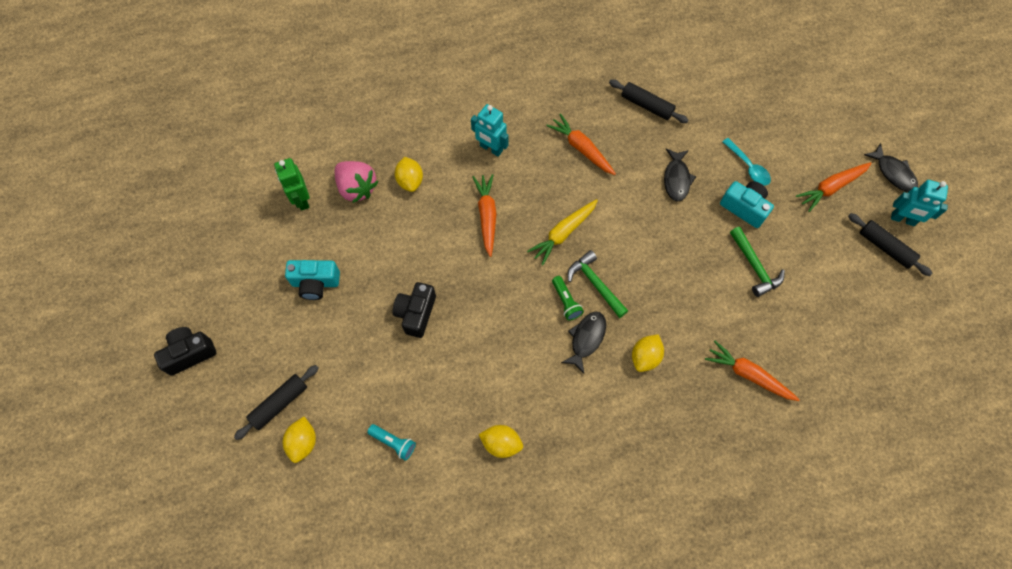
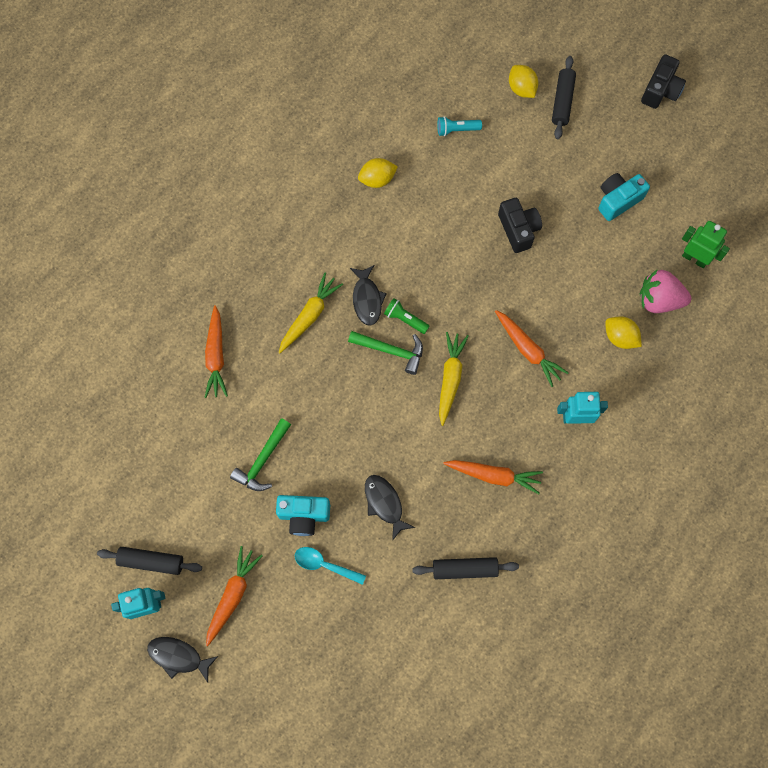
camera: 145 degrees right, 5 degrees up
yellow lemon [632,334,664,372] -> yellow carrot [278,273,343,353]
orange carrot [705,341,800,401] -> orange carrot turned 90 degrees clockwise [205,305,228,398]
green hammer [730,227,785,297] -> green hammer turned 90 degrees counterclockwise [230,418,291,491]

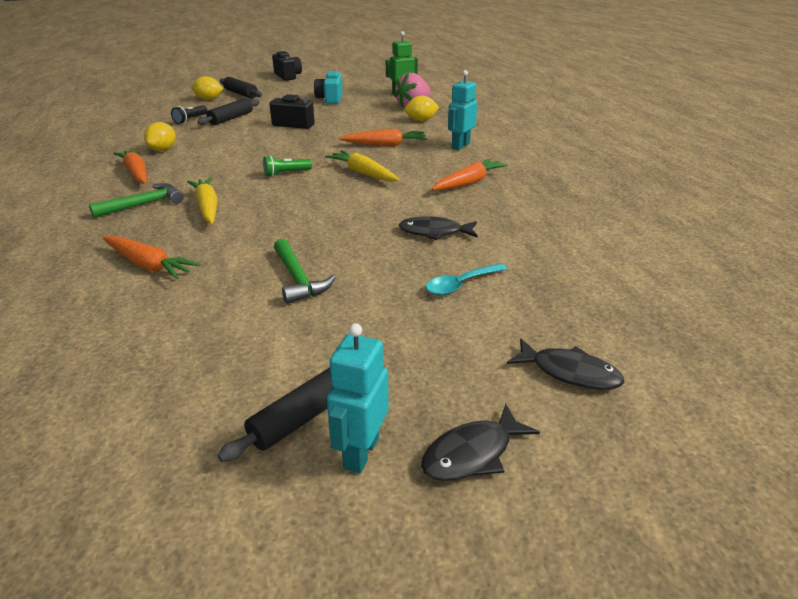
camera: 55 degrees left, 40 degrees down
orange carrot [206,546,263,646] -> orange carrot moved to [113,149,147,184]
turquoise camera [276,495,330,536] -> none
green hammer [348,331,423,375] -> green hammer moved to [89,183,184,218]
black fish [350,265,387,326] -> black fish moved to [507,338,624,390]
black rolling pin [412,557,519,579] -> black rolling pin moved to [198,98,260,125]
turquoise flashlight [437,116,482,136] -> black flashlight [171,105,207,124]

